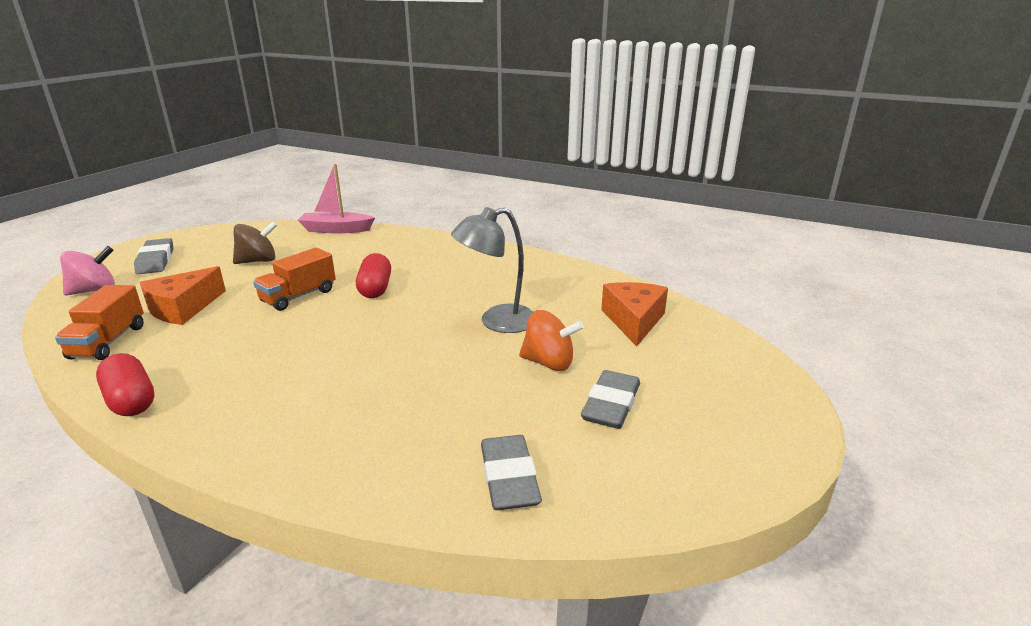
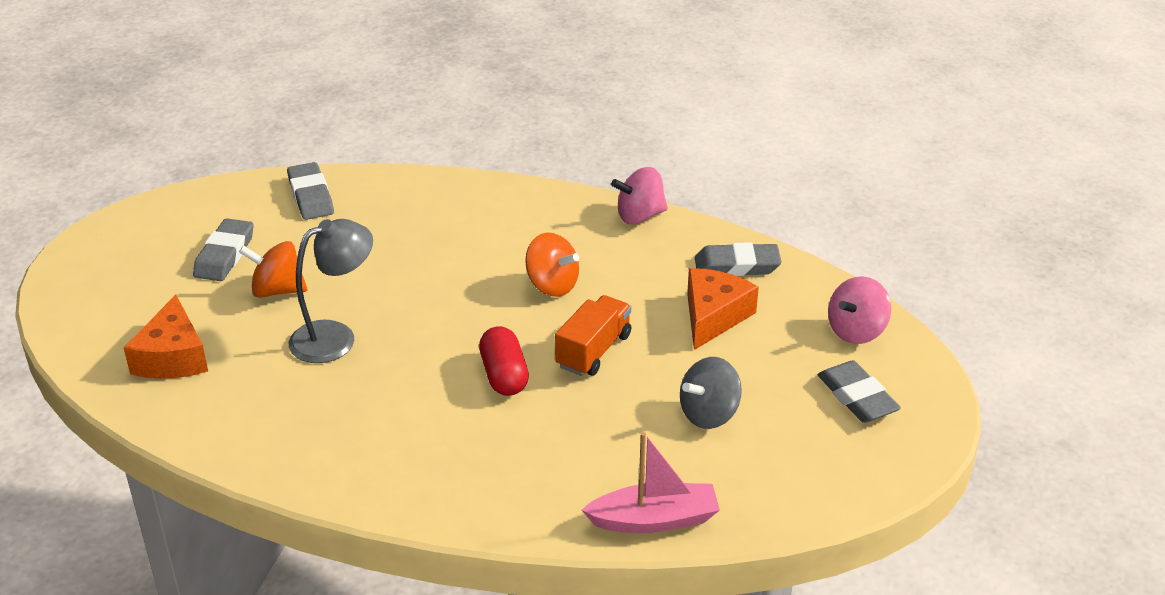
camera: 170 degrees right, 10 degrees up
orange truck [55,285,144,360] -> grey eraser [695,242,781,276]
red capsule [96,353,155,416] -> pink spinning top [611,167,668,224]
brown spinning top [233,221,277,264] -> grey spinning top [680,357,742,429]
none -> orange spinning top [525,233,579,297]

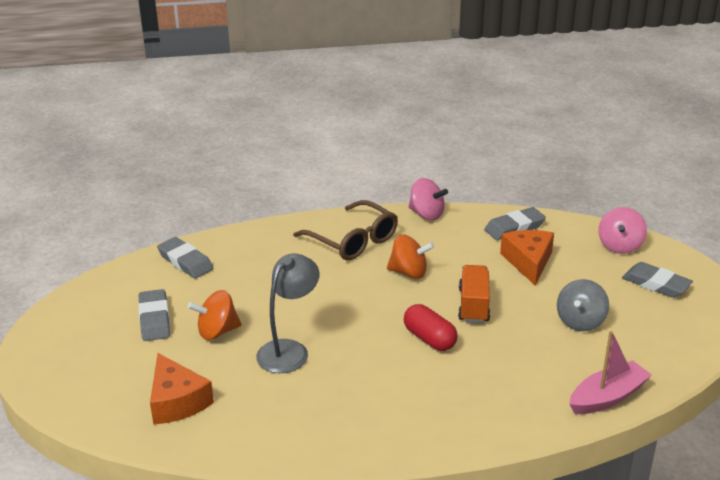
camera: 25 degrees left, 5 degrees down
pink spinning top [611,167,668,224] -> pink spinning top turned 105 degrees counterclockwise [408,178,448,220]
none -> brown glasses [293,200,398,260]

